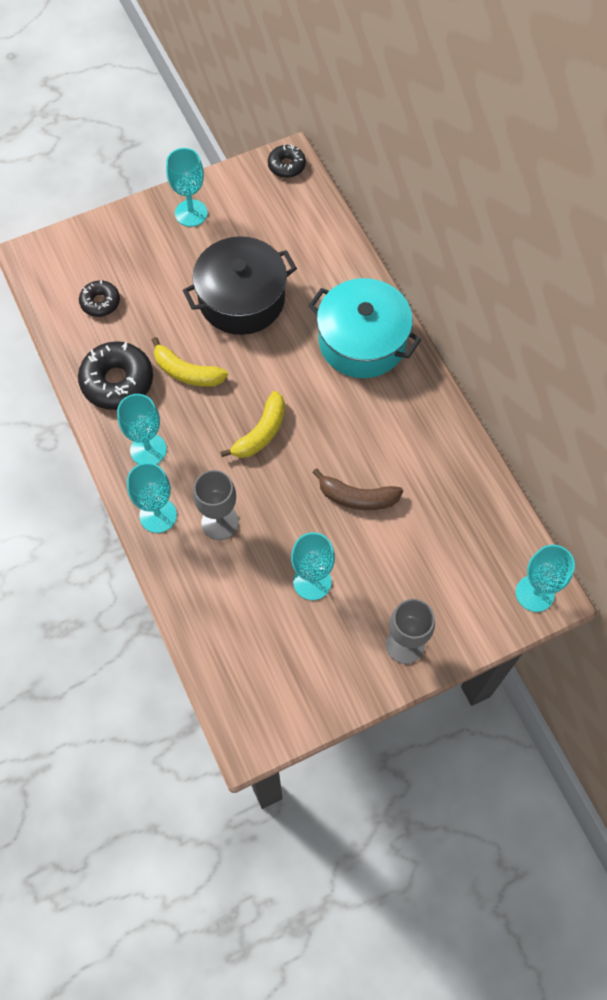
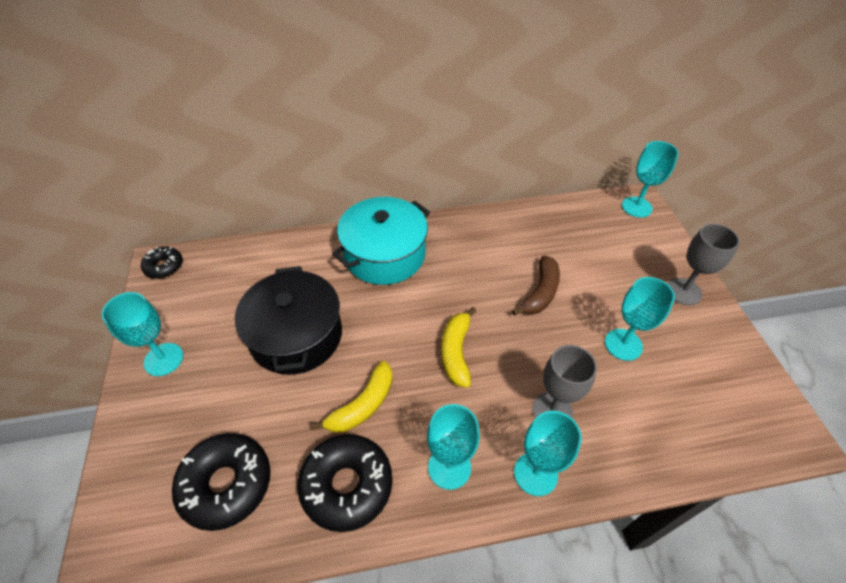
camera: 75 degrees left, 15 degrees down
black donut [79,280,120,317] -> black donut [172,433,271,531], size x1.76
yellow banana [220,391,285,458] -> yellow banana turned 135 degrees counterclockwise [441,307,476,388]

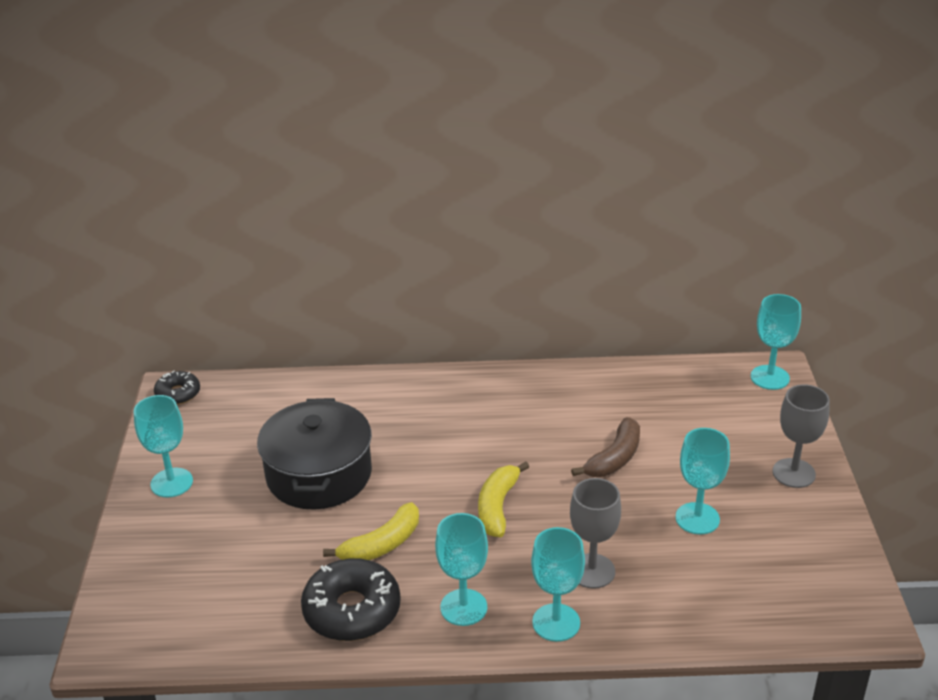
camera: 10 degrees right, 15 degrees down
black donut [172,433,271,531] -> none
turquoise pot [332,197,430,285] -> none

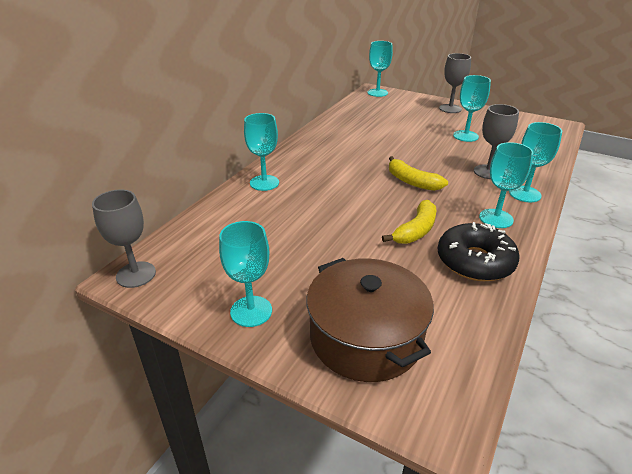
camera: 60 degrees left, 0 degrees up
black donut [154,370,200,405] -> grey goblet [92,190,156,288]
black pot [257,398,372,510] -> none
yellow banana [323,502,419,560] -> yellow banana turned 45 degrees clockwise [382,200,436,244]
brown banana [571,417,640,477] -> none
none -> turquoise goblet [244,113,279,191]
none -> brown pot [306,258,434,382]

